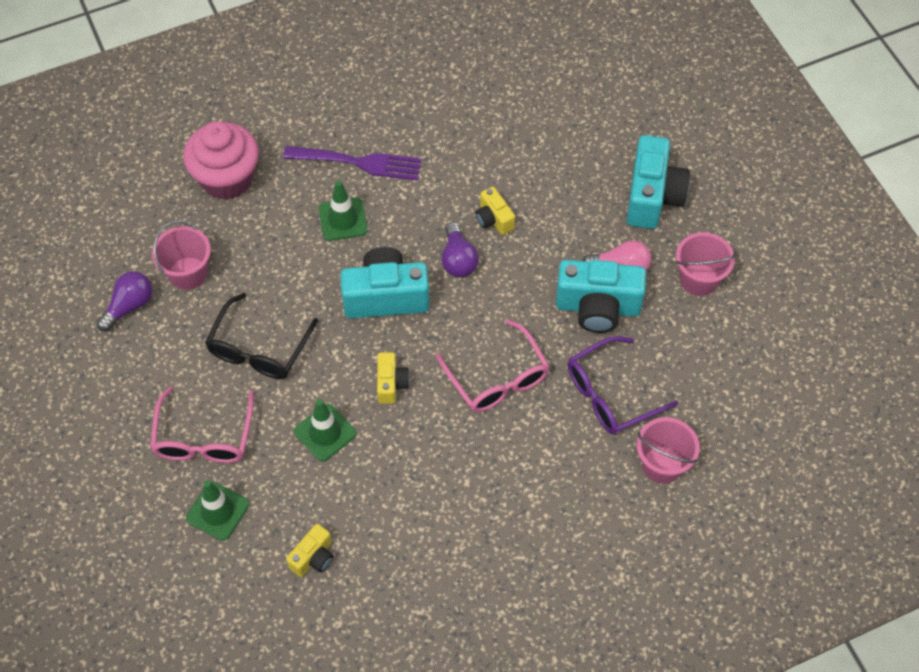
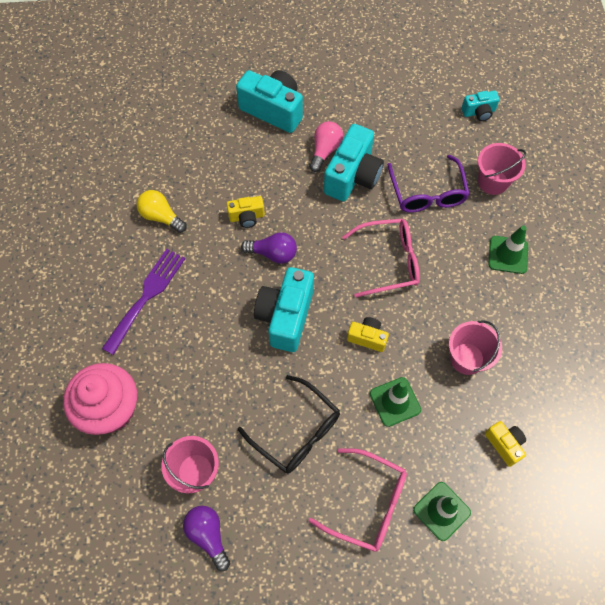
camera: 70 degrees left, 5 degrees up
green traffic cone [319,180,368,241] -> green traffic cone moved to [488,225,528,274]
pink bucket [675,232,736,296] -> pink bucket moved to [449,320,502,375]
none -> yellow light bulb [137,190,187,233]
none -> turquoise camera [462,90,500,121]

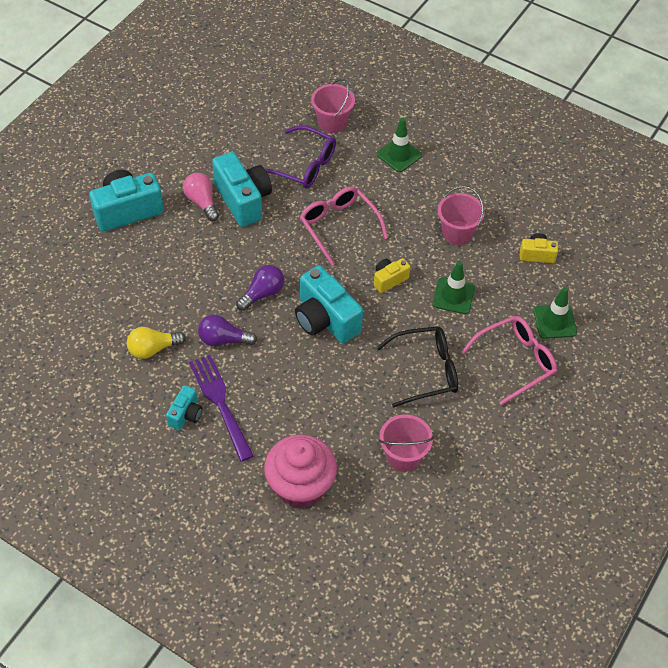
camera: 55 degrees left, 10 degrees down
purple light bulb [183,506,230,571] -> purple light bulb moved to [198,314,257,346]
yellow camera [227,196,265,228] -> none
pink glasses [342,219,420,298] -> pink glasses turned 60 degrees counterclockwise [300,186,388,266]
turquoise camera [462,90,500,121] -> turquoise camera moved to [166,385,202,430]

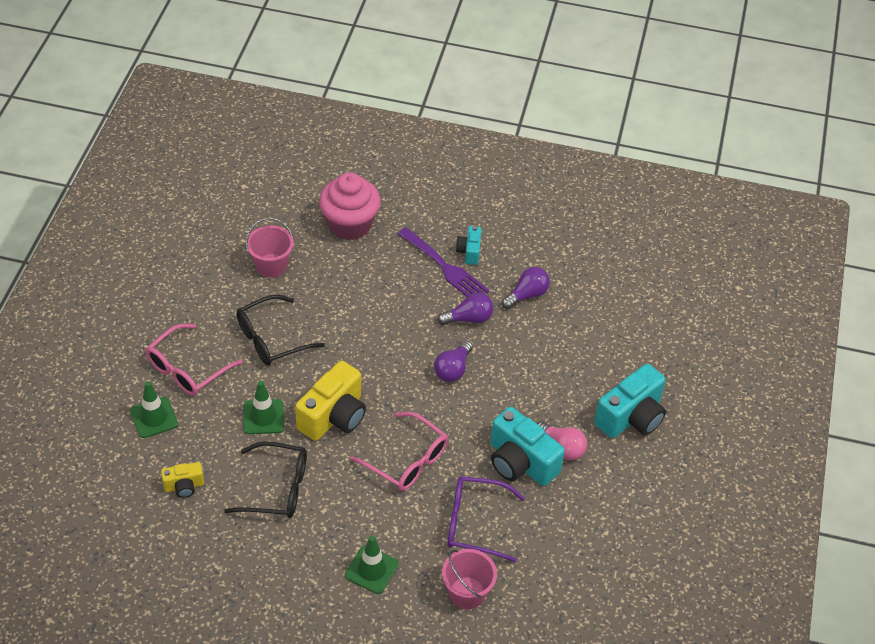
camera: 160 degrees right, 5 degrees down
yellow light bulb [127,327,186,359] -> purple light bulb [502,267,550,309]
turquoise camera [295,265,363,343] -> none
yellow camera [374,258,410,293] -> yellow camera [295,361,366,441], size x1.92
pink bucket [438,186,485,245] -> black glasses [224,441,307,518]

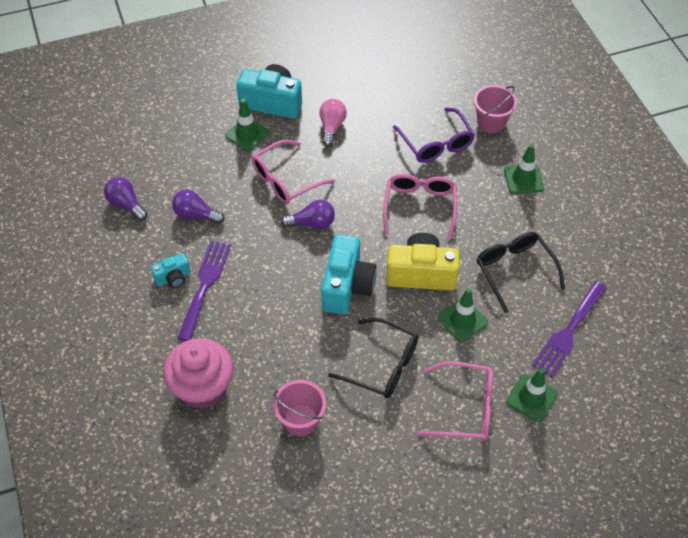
camera: 120 degrees left, 5 degrees up
yellow camera [161,462,204,498] -> purple fork [532,281,607,377]
purple light bulb [437,293,493,325] -> purple light bulb moved to [104,177,148,221]
turquoise camera [491,407,565,486] -> turquoise camera moved to [321,234,376,315]
none -> green traffic cone [225,99,269,151]
none -> pink glasses [252,139,335,204]

